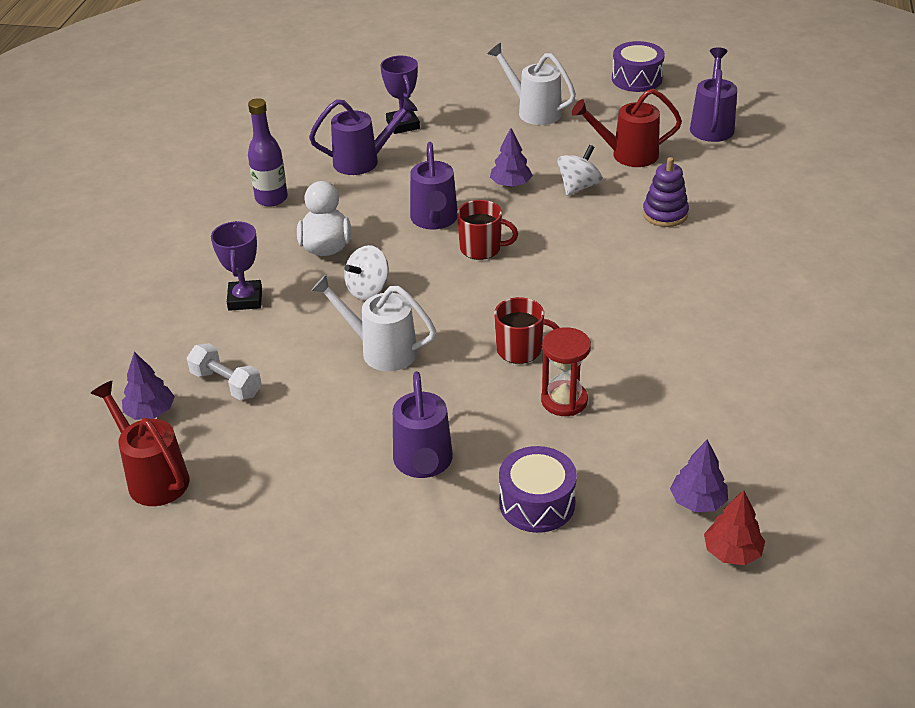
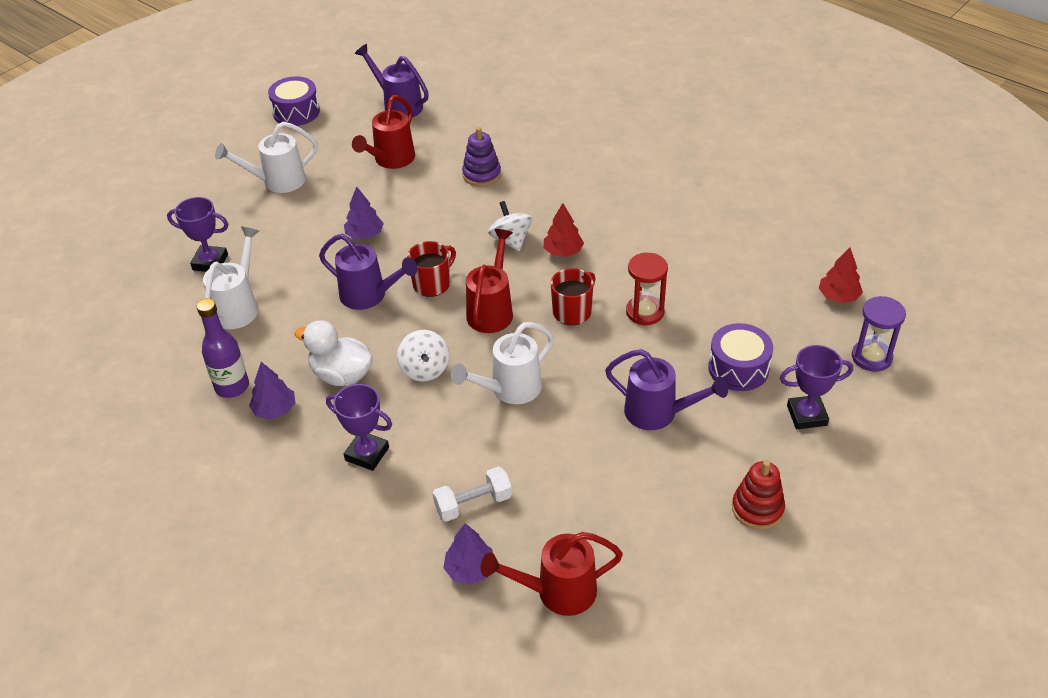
camera: 60 degrees left, 5 degrees up
purple watering can [309,97,418,175] -> white watering can [203,227,259,329]
white spinning top [557,145,602,196] -> white spinning top moved to [488,201,532,251]
purple tree [670,440,728,512] -> purple tree moved to [249,362,295,420]
none -> red watering can [466,229,513,333]
none -> red tree [544,203,584,257]
none -> red stacking toy [732,460,785,530]
none -> purple trophy [780,345,853,429]
none -> purple hourglass [852,296,906,372]

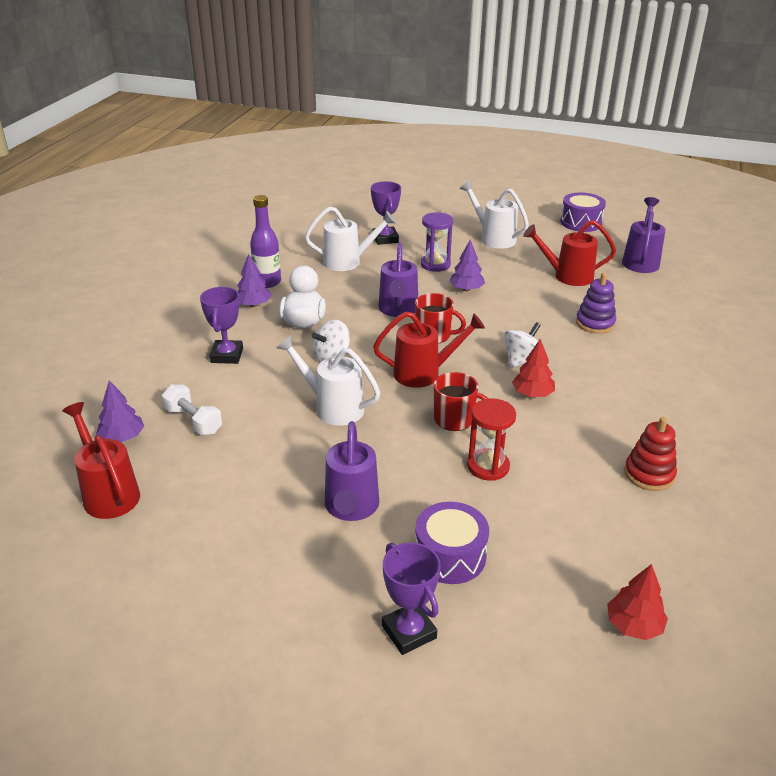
camera: 65 degrees right, 10 degrees down
red stacking toy [732,460,785,530] -> red stacking toy moved to [624,417,677,491]
purple hourglass [852,296,906,372] -> purple hourglass moved to [421,212,453,272]

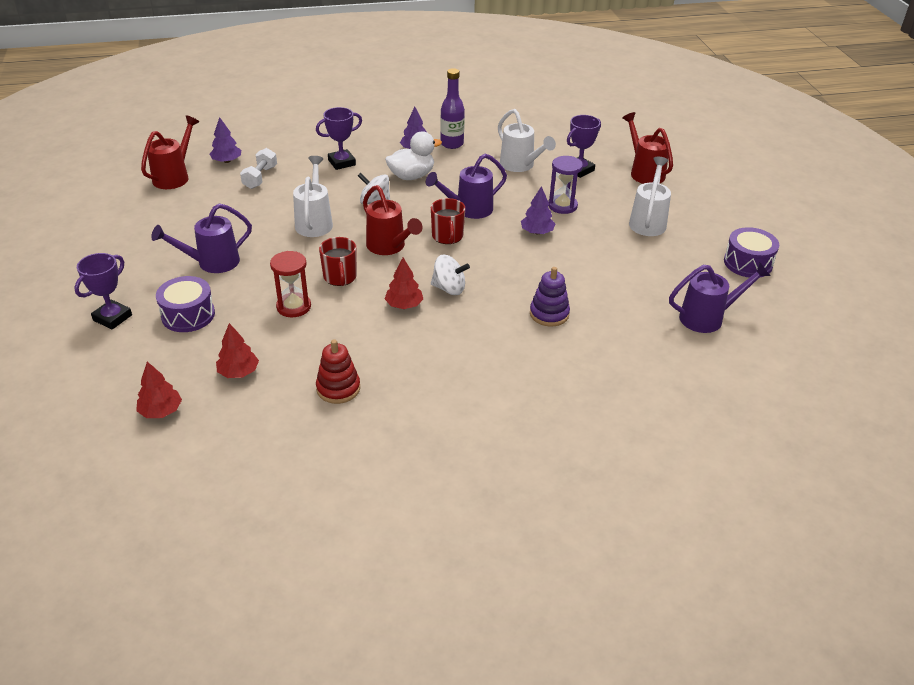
camera: 60 degrees right, 5 degrees up
red watering can [523,220,616,286] -> red watering can moved to [622,112,673,184]
none -> red tree [216,323,259,378]

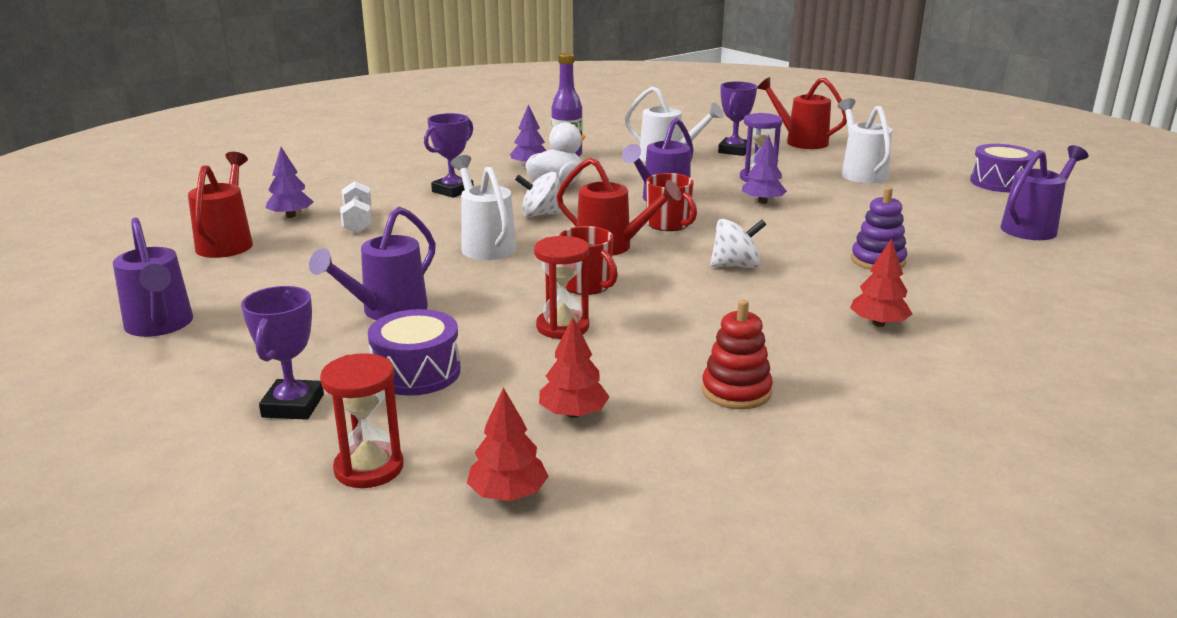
camera: 25 degrees left, 15 degrees down
red tree [385,258,423,309] -> red tree moved to [850,238,912,327]
none -> purple watering can [113,217,193,337]
none -> red hourglass [320,353,404,488]

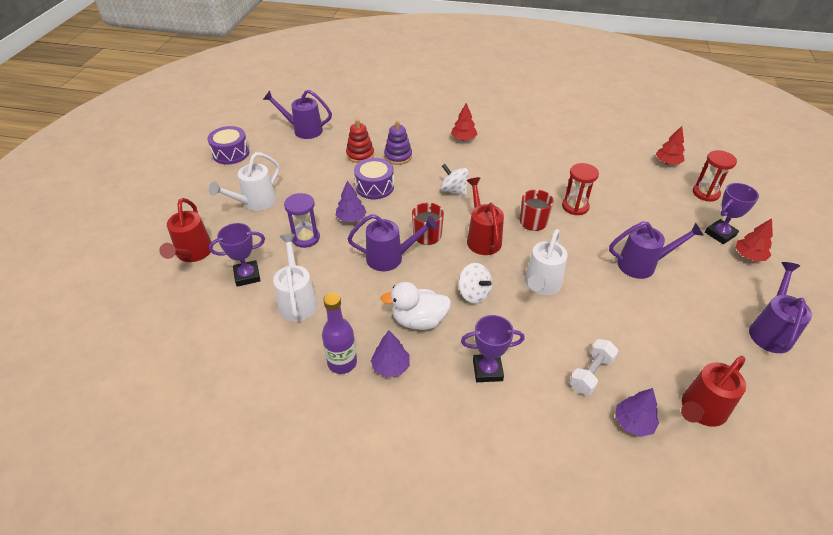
camera: 130 degrees left, 20 degrees up
purple drum [368,309,461,396] -> purple drum moved to [354,158,394,199]
red tree [539,317,610,418] -> red tree moved to [735,218,773,261]
red stacking toy [702,300,773,409] -> red stacking toy moved to [346,119,374,163]

